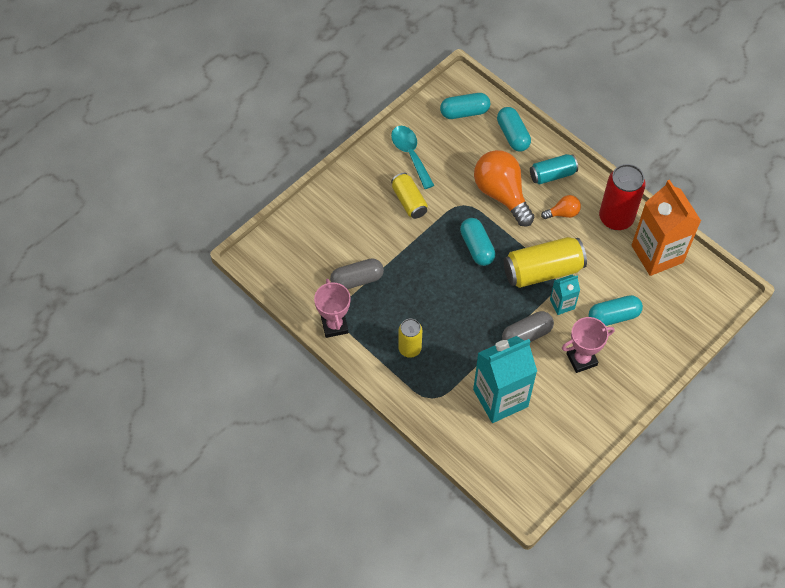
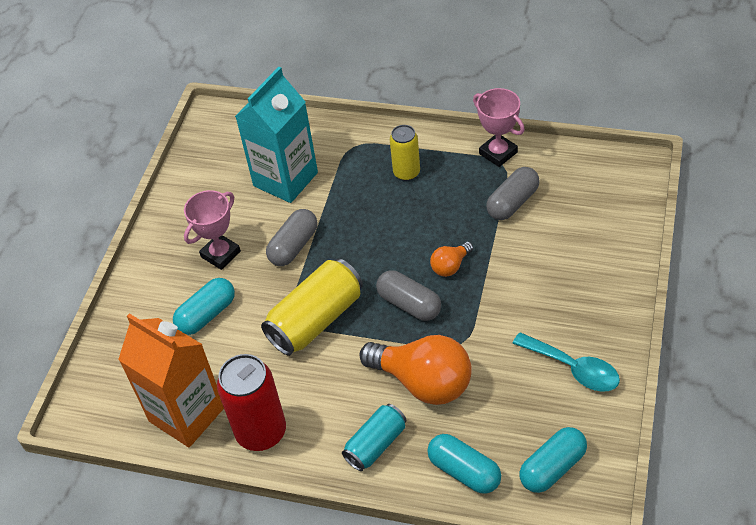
camera: 155 degrees right, 10 degrees down
yellow can [391,173,428,219] -> none
turquoise capsule [460,218,495,266] -> grey capsule [376,270,441,321]
orange light bulb [541,195,581,219] -> orange light bulb moved to [430,242,473,277]
turquoise carton [550,275,580,315] -> none

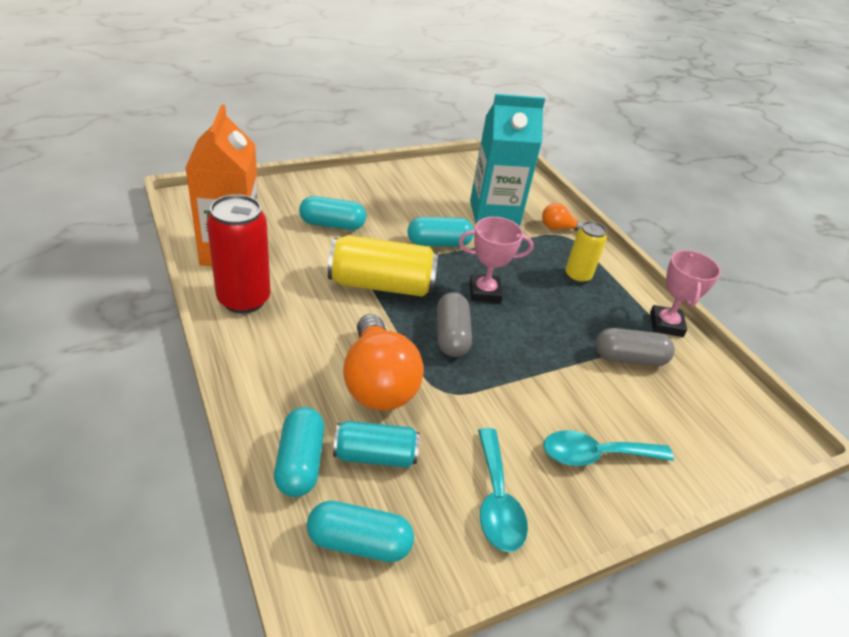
camera: 40 degrees right, 10 degrees down
pink trophy [184,190,241,270] -> pink trophy moved to [458,217,534,303]
grey capsule [266,209,318,266] -> turquoise capsule [408,217,474,247]
turquoise can [342,404,406,471] -> turquoise can moved to [333,421,420,468]
orange light bulb [430,242,473,277] -> orange light bulb moved to [542,203,583,231]
none -> turquoise spoon [544,430,674,466]

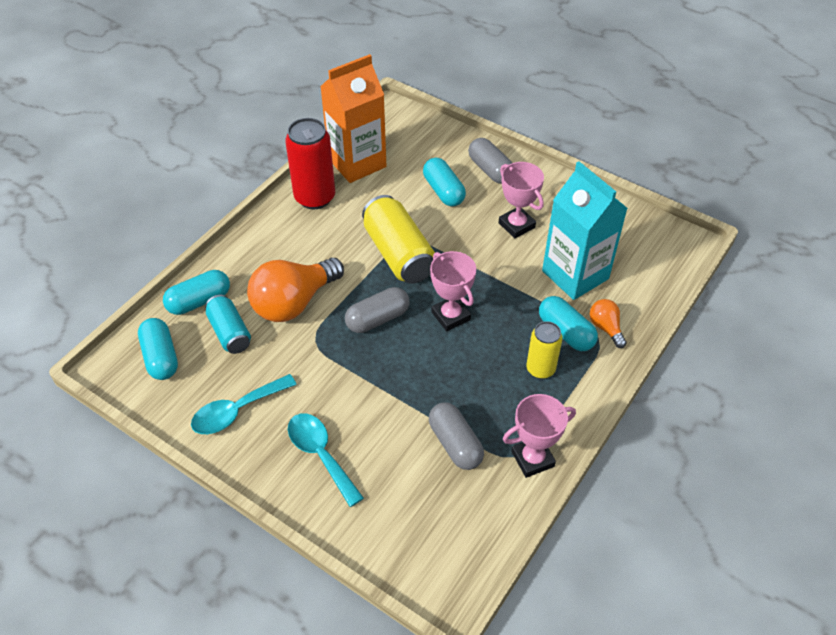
camera: 65 degrees right, 10 degrees up
turquoise capsule [408,217,474,247] -> turquoise capsule moved to [539,296,598,351]
none -> grey capsule [468,138,512,184]
none -> pink trophy [498,162,544,238]

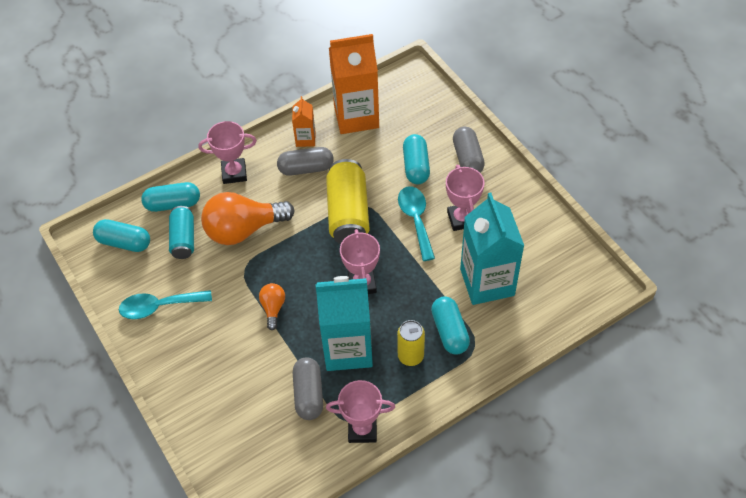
camera: 25 degrees right, 5 degrees up
turquoise capsule [138,318,178,380] -> turquoise capsule turned 75 degrees counterclockwise [93,219,150,252]
red can [285,118,335,209] -> orange carton [292,96,315,147]
turquoise spoon [288,413,364,507] -> turquoise spoon moved to [398,186,435,261]
grey capsule [345,287,410,333] -> grey capsule moved to [277,147,334,176]
orange light bulb [590,299,627,348] -> orange light bulb moved to [259,283,285,330]
none -> pink trophy [198,121,257,184]
none -> turquoise carton [316,276,373,371]

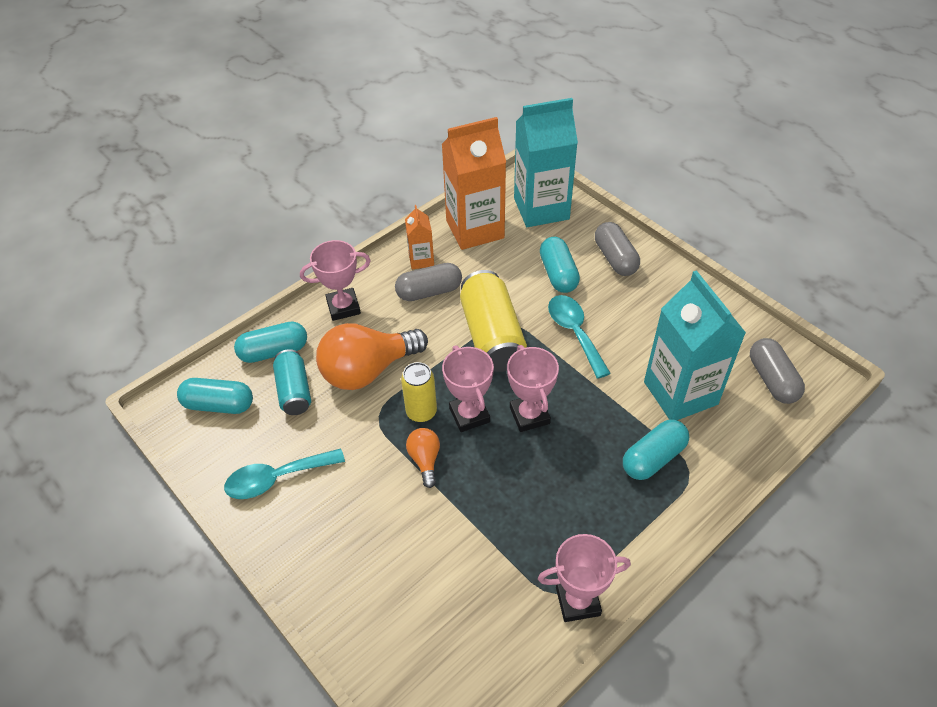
camera: 10 degrees left, 5 degrees down
grey capsule [293,358,323,420] -> grey capsule moved to [750,338,805,404]
turquoise carton [316,276,373,371] -> turquoise carton moved to [514,98,578,227]
yellow can [397,320,425,366] -> yellow can moved to [401,362,437,422]
turquoise capsule [431,296,470,355] -> turquoise capsule turned 75 degrees clockwise [623,419,689,480]
pink trophy [446,165,485,231] -> pink trophy moved to [442,345,494,432]

